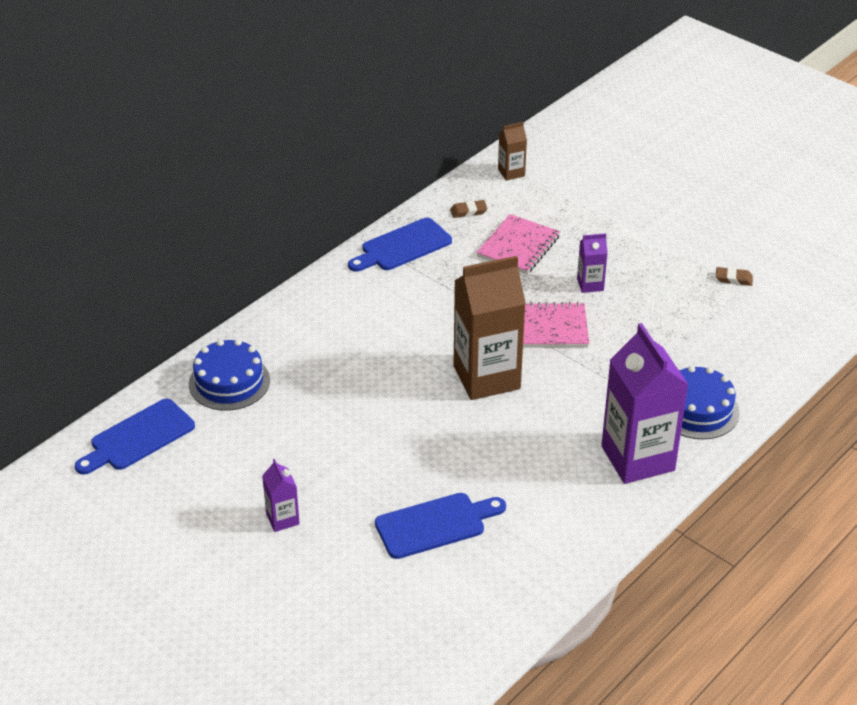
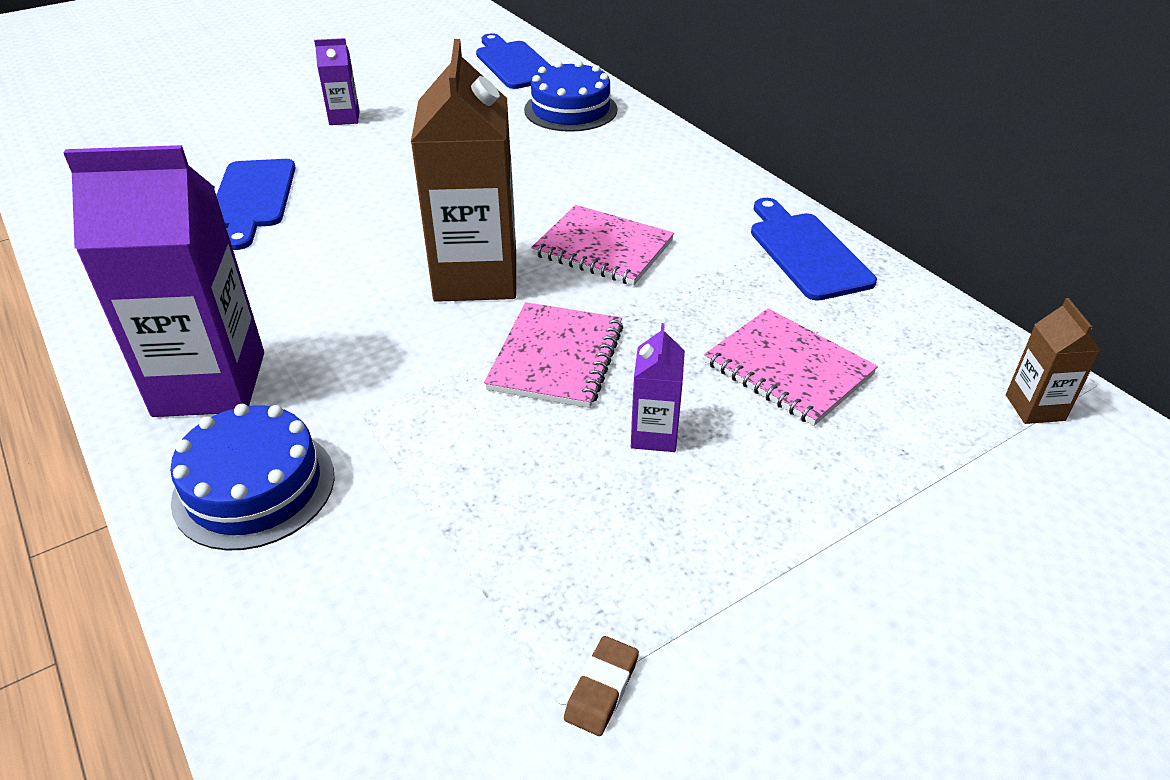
camera: 105 degrees right, 0 degrees up
brown eraser [450,200,487,218] -> none
none -> pink notebook [531,205,674,285]

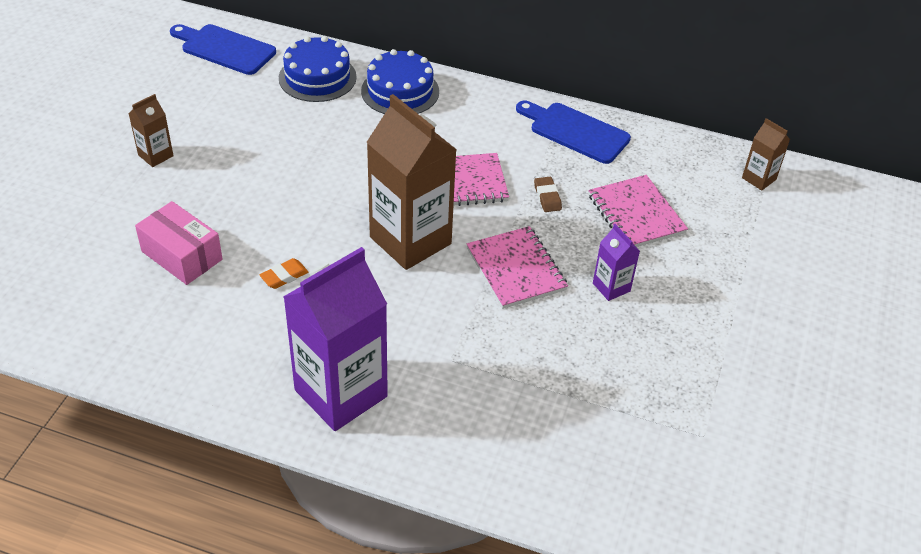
camera: 40 degrees left, 5 degrees up
blue cake [170,404,334,551] -> blue cake moved to [361,49,439,114]
blue cutting board [216,159,296,250] -> pink box [135,201,223,285]
purple carton [314,38,360,125] -> brown carton [128,94,174,167]
brown eraser [564,636,639,736] -> brown eraser moved to [534,177,562,212]
pink notebook [704,309,878,426] -> pink notebook turned 60 degrees clockwise [588,175,688,247]
none -> orange eraser [260,258,308,289]

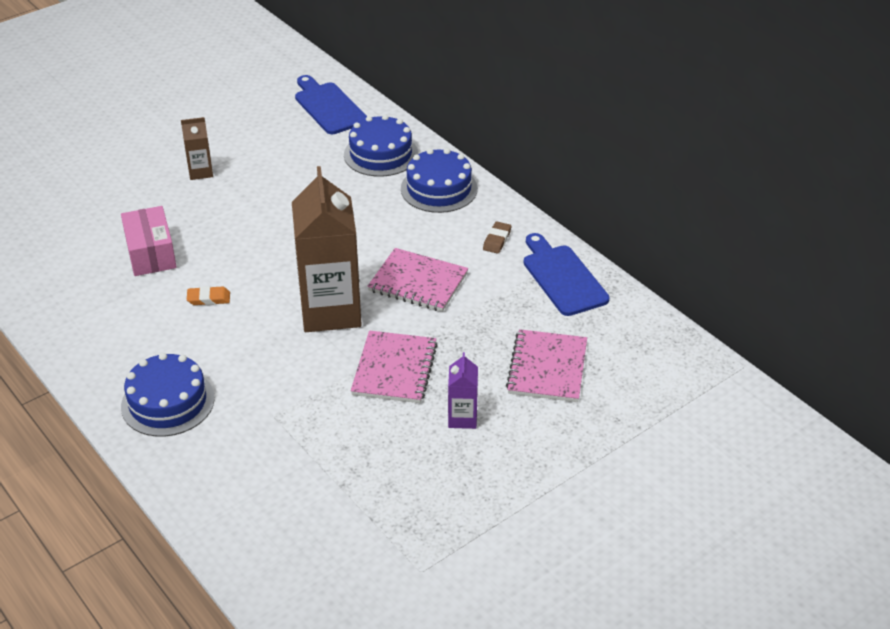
camera: 35 degrees right, 5 degrees down
purple carton [283,247,388,431] -> blue cake [121,353,215,437]
brown eraser [534,177,562,212] -> brown eraser moved to [483,221,511,254]
brown carton [742,118,790,190] -> none

